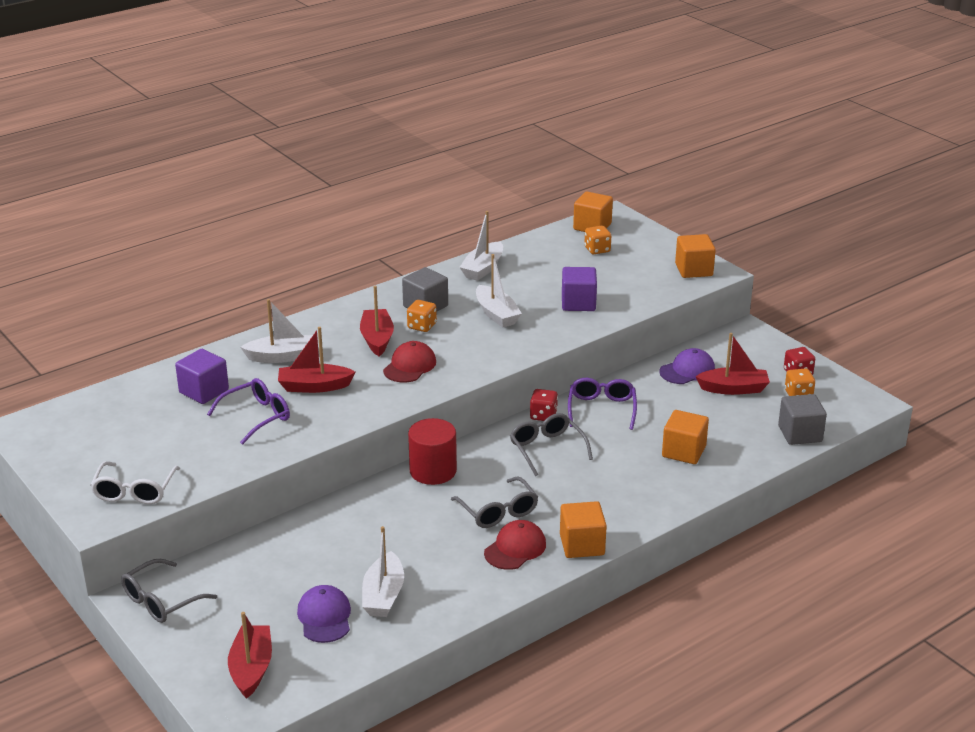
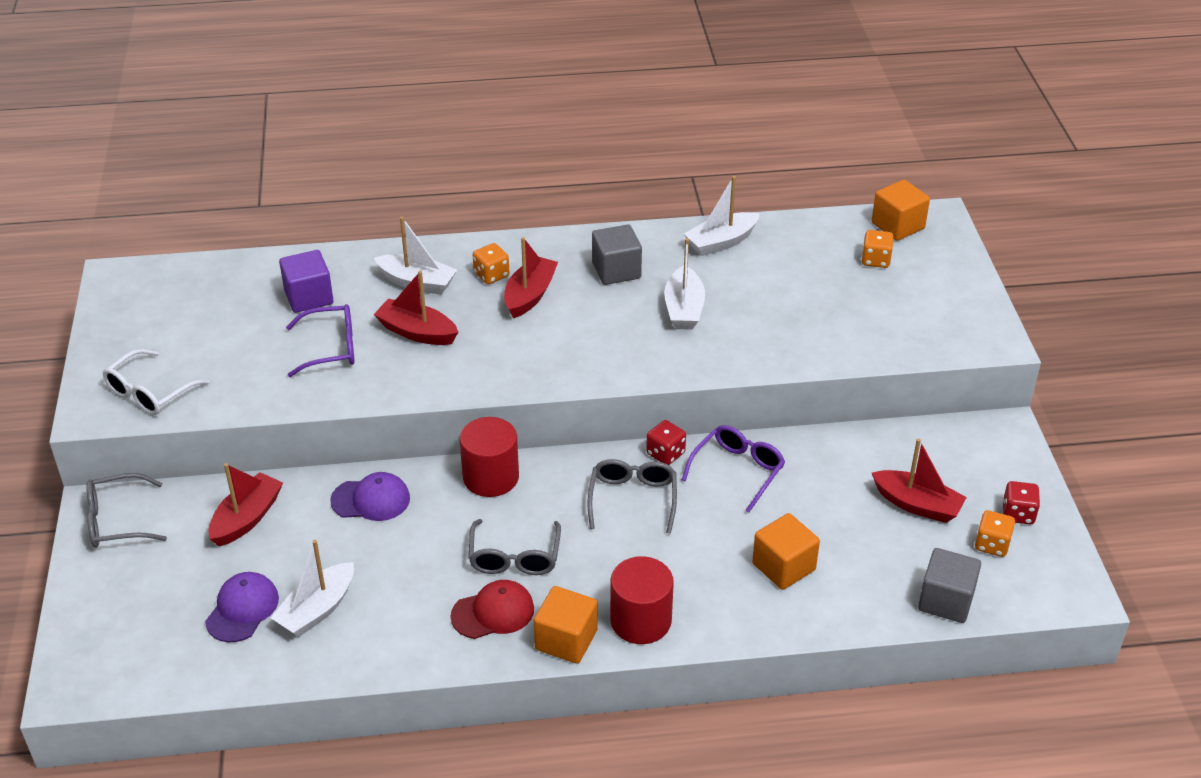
camera: 30 degrees right, 10 degrees up
red boat [228,612,272,699] -> red boat moved to [208,463,283,547]
red cap [383,341,436,383] -> none
orange dice [407,300,437,332] -> orange dice moved to [473,243,510,284]
purple cube [562,267,597,311] -> none
purple cap [659,348,715,384] -> purple cap moved to [330,472,410,521]
orange cube [675,234,716,278] -> none
none -> red cylinder [610,556,674,644]

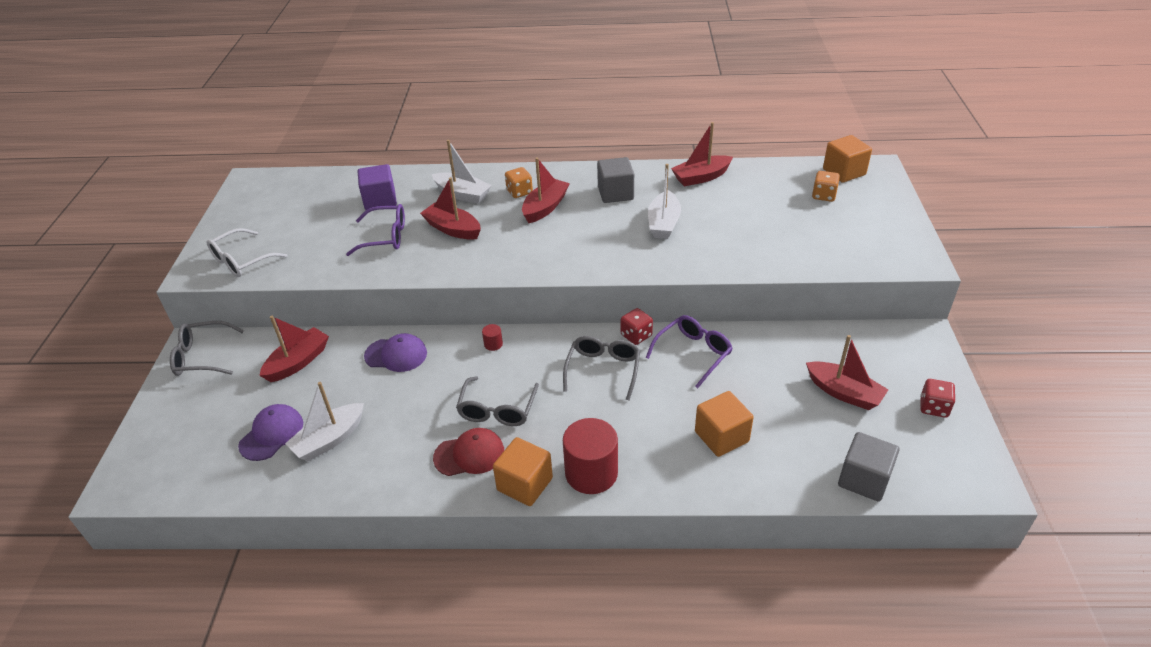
camera: 10 degrees right, 0 degrees up
red cylinder [460,417,519,497] -> red cylinder [482,324,503,351], size x0.42
white boat [684,176,760,256] -> red boat [671,122,733,186]
orange dice [975,510,1015,557] -> none

